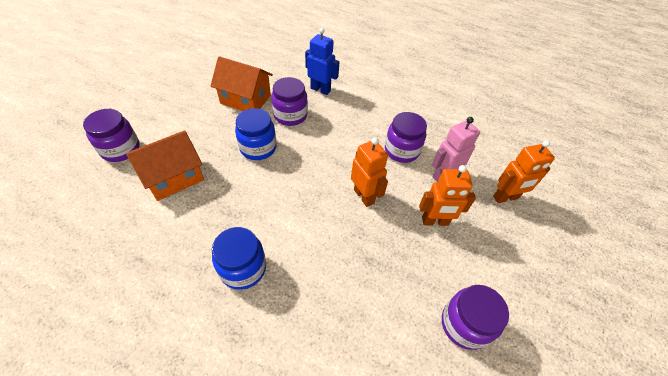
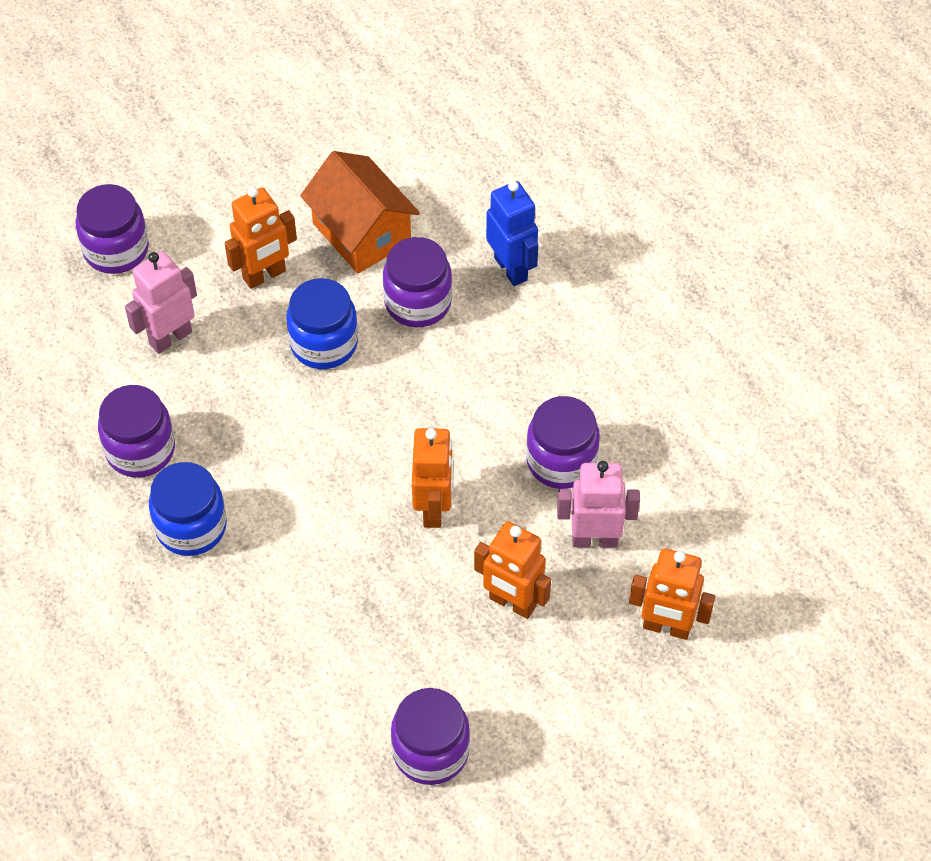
camera: 35 degrees right, 5 degrees up
orange house [126,130,204,201] -> pink robot [125,251,197,354]
none -> purple jar [98,385,175,478]
none -> orange robot [225,187,297,289]

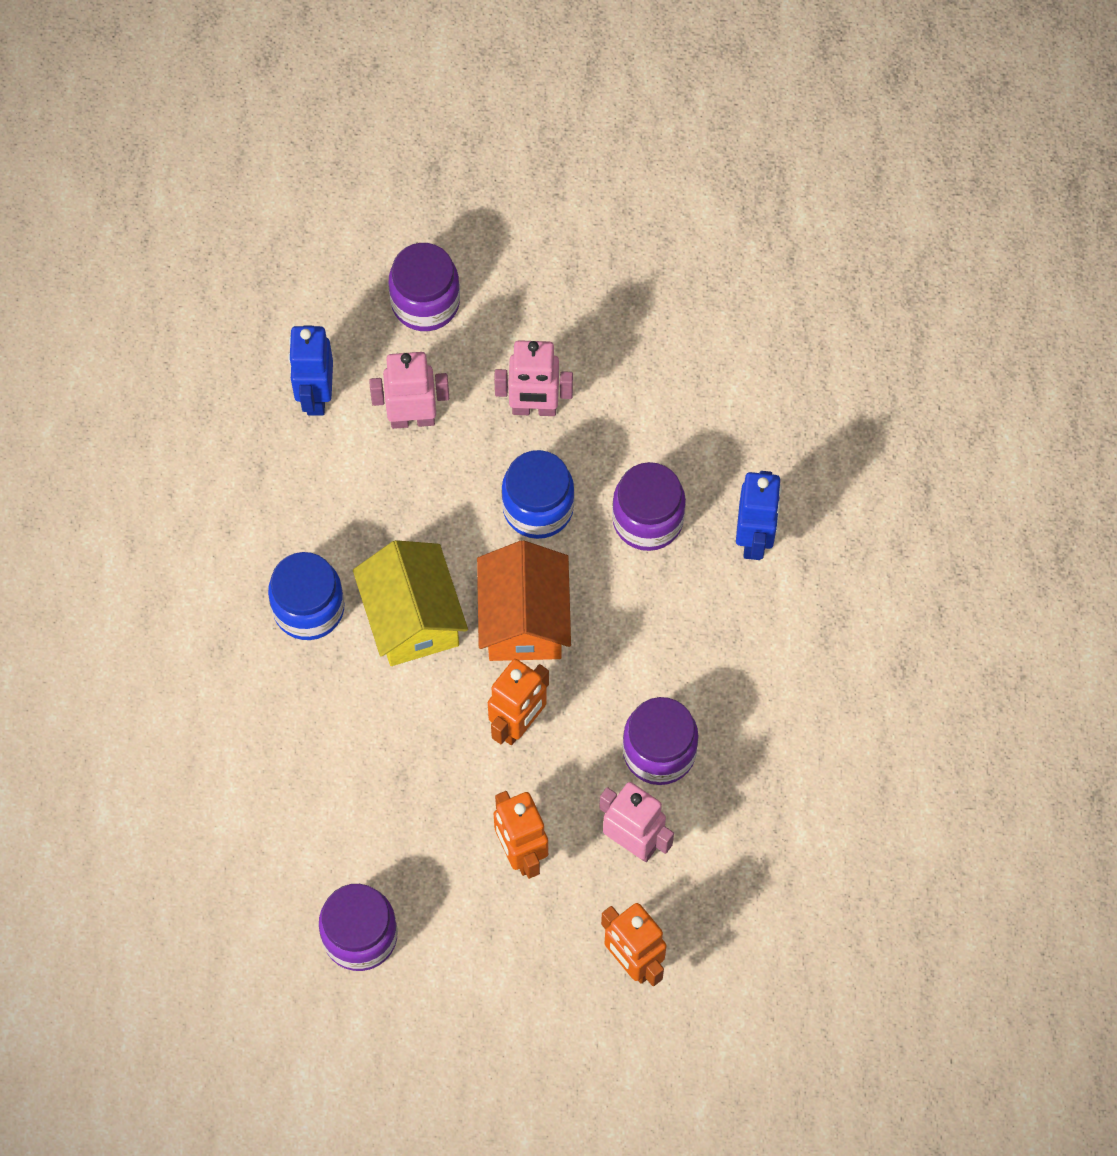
camera: 35 degrees right, 10 degrees up
purple jar [98,385,175,478] -> none
orange robot [225,187,297,289] -> pink robot [494,340,573,416]
orange house [300,151,420,274] -> orange house moved to [477,540,571,661]
none -> blue robot [288,326,333,416]
none -> yellow house [353,540,468,666]

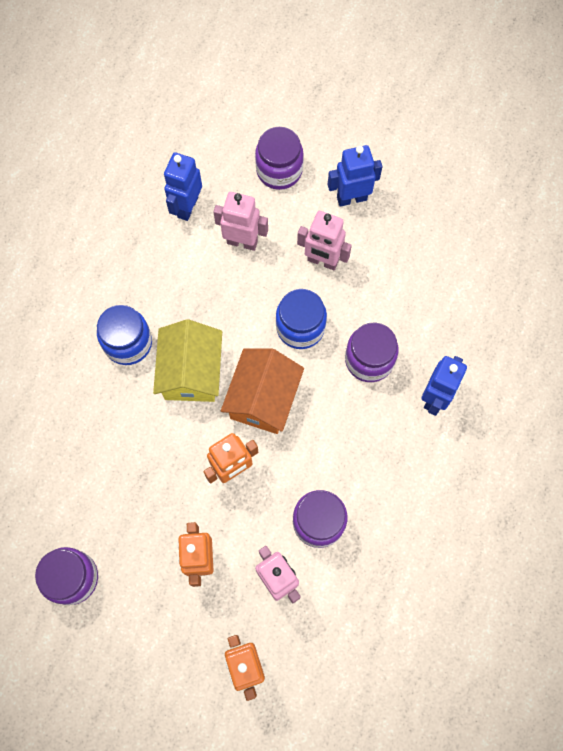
camera: 20 degrees right, 5 degrees up
none -> blue robot [328,145,382,207]

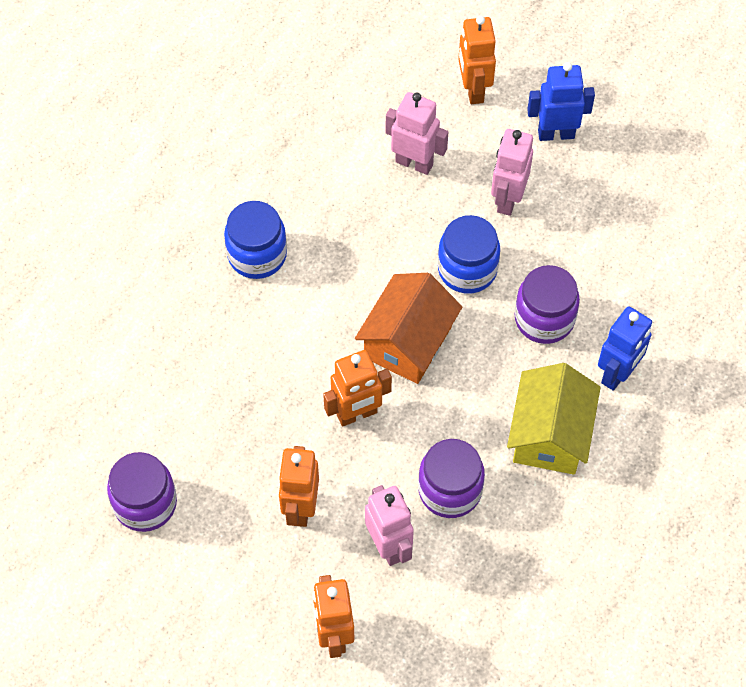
camera: 10 degrees right, 10 degrees down
yellow house [153,319,222,402] -> yellow house moved to [507,363,601,475]
blue robot [164,152,202,221] -> none
purple jar [255,127,304,190] -> orange robot [458,16,496,104]
pink robot [297,211,352,271] -> pink robot turned 75 degrees clockwise [491,129,533,216]

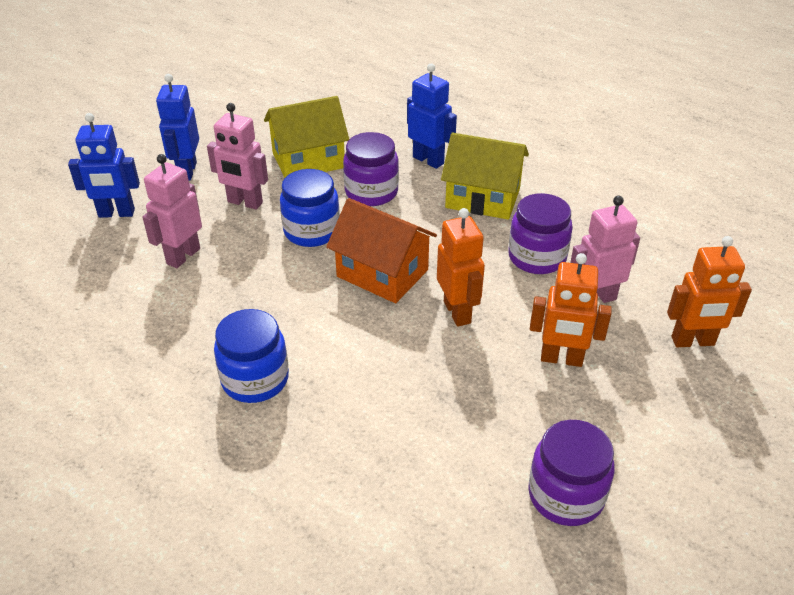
camera: 85 degrees left, 20 degrees down
orange robot [458,16,496,104] -> blue robot [68,113,140,218]
none -> yellow house [264,96,349,178]

